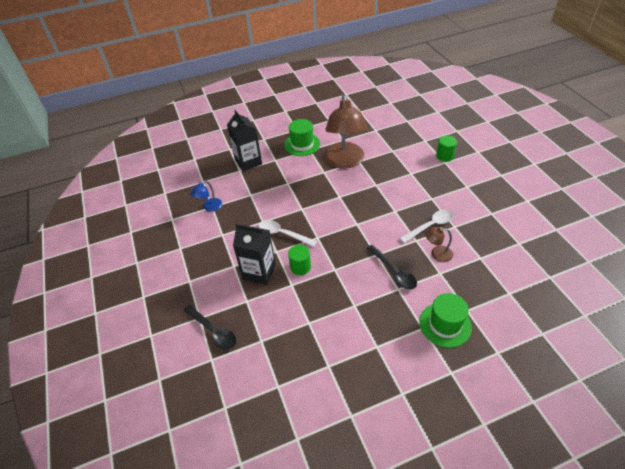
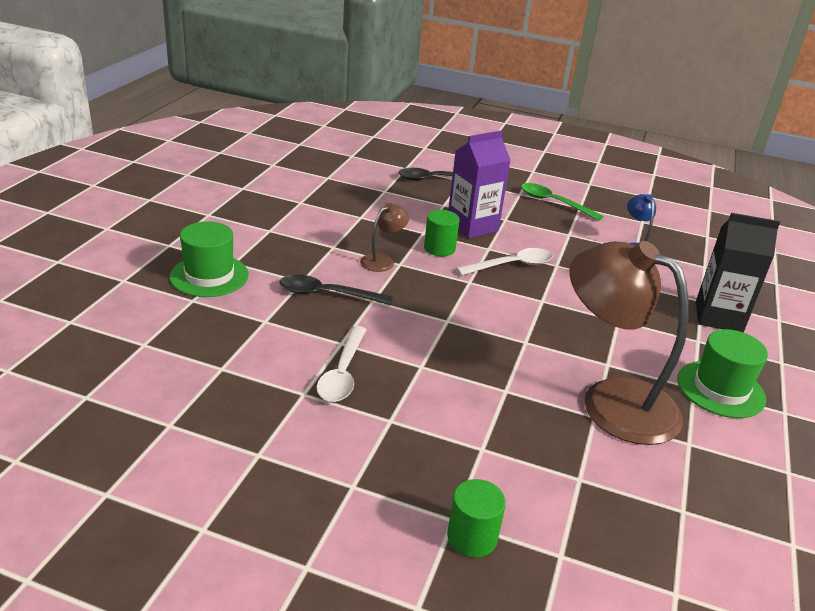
camera: 125 degrees right, 15 degrees down
black carton [233,224,276,285] -> purple carton [448,131,511,238]
brown lamp [425,227,453,262] -> brown lamp moved to [360,203,409,272]
none -> green spoon [521,183,603,221]

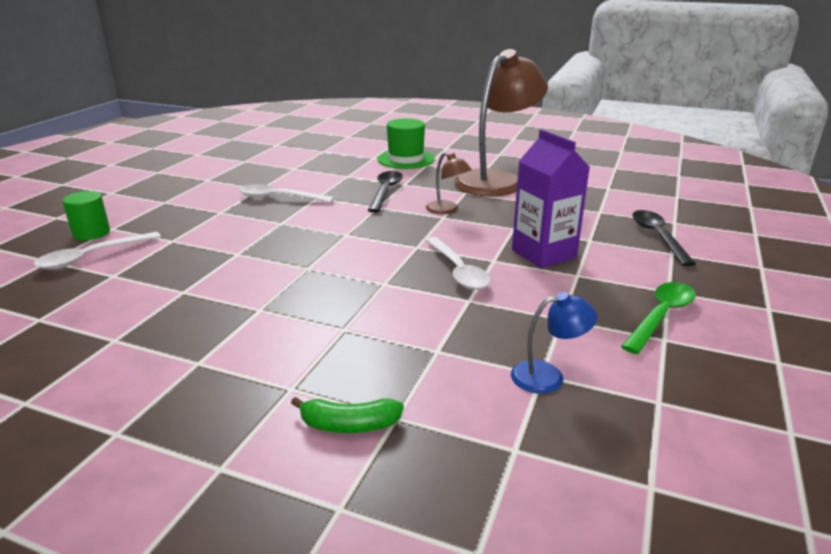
camera: 95 degrees right, 5 degrees down
green cylinder [424,210,460,256] -> none
brown lamp [569,241,689,445] -> brown lamp moved to [454,49,548,196]
green hat [677,329,768,418] -> none
black carton [696,213,780,333] -> green banana [291,397,404,433]
none -> white spoon [34,232,161,269]

